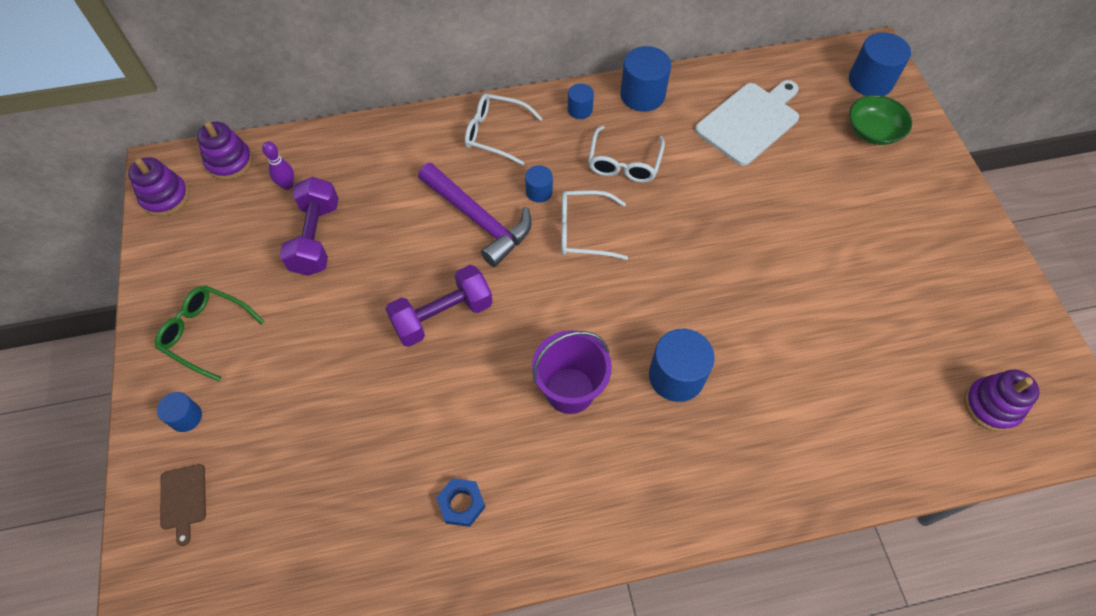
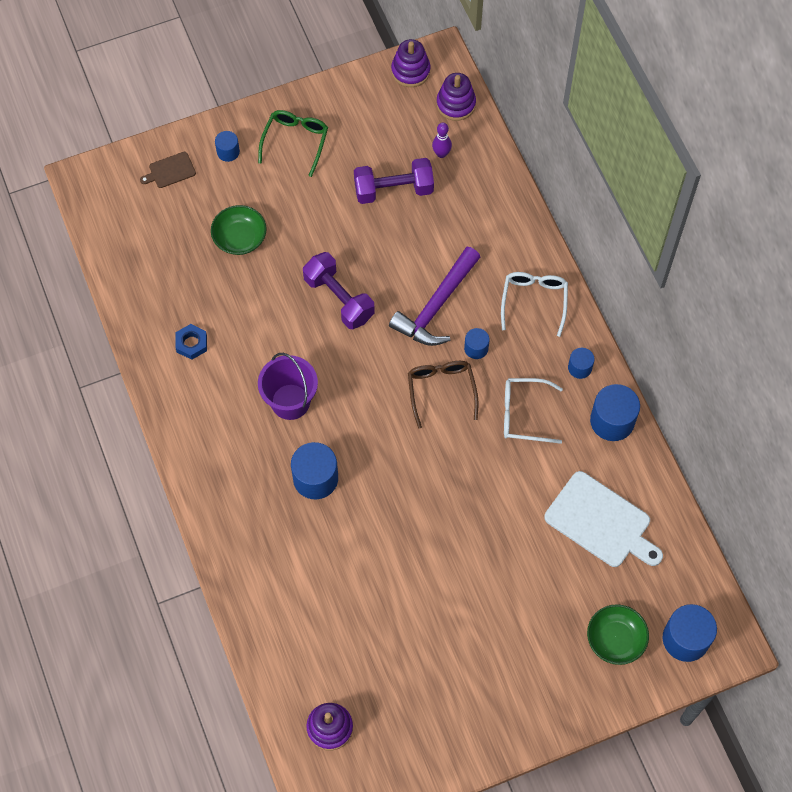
camera: 80 degrees right, 5 degrees up
white glasses [561,190,628,260] -> brown glasses [408,361,479,429]
none -> green bowl [211,205,267,255]

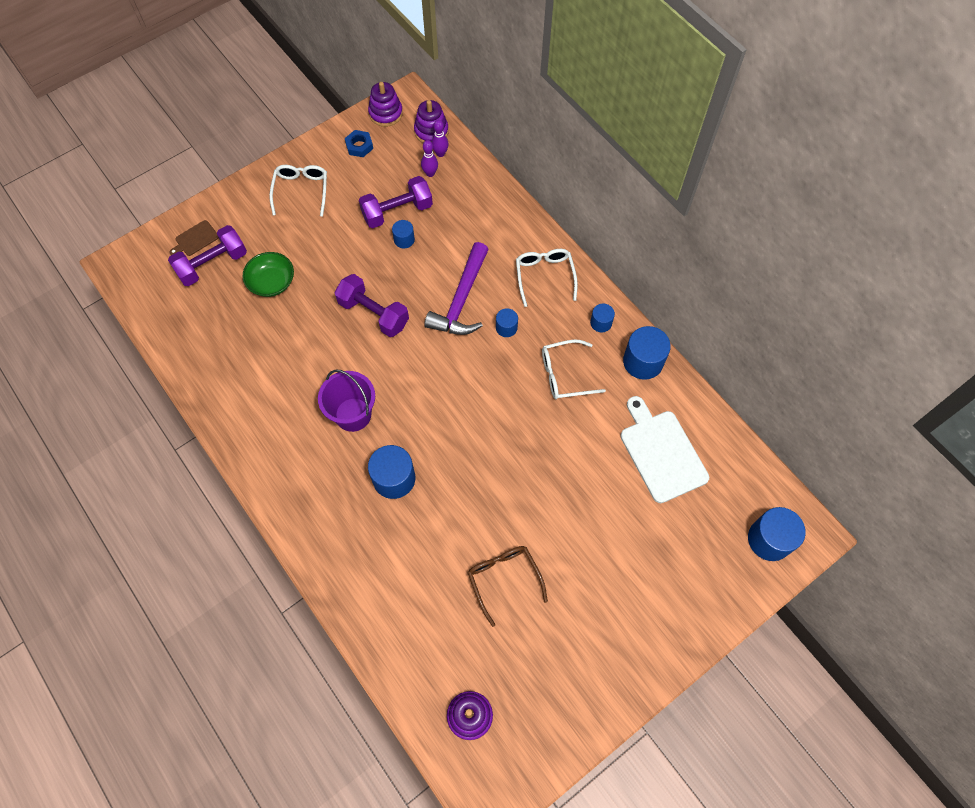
camera: 15 degrees left, 0 degrees up
blue nut [175,324,207,360] -> blue nut moved to [345,130,373,157]
blue cylinder [215,131,240,162] -> blue cylinder moved to [392,220,415,249]
green glasses [258,110,328,177] -> white glasses [269,165,327,217]
brown glasses [408,361,479,429] -> brown glasses moved to [468,546,548,627]
white cutting board [544,471,663,567] -> white cutting board turned 135 degrees counterclockwise [620,396,709,503]
green bowl [587,604,649,665] -> none
none -> purple dumbbell [168,225,247,286]
none -> purple bowling pin [432,120,449,157]

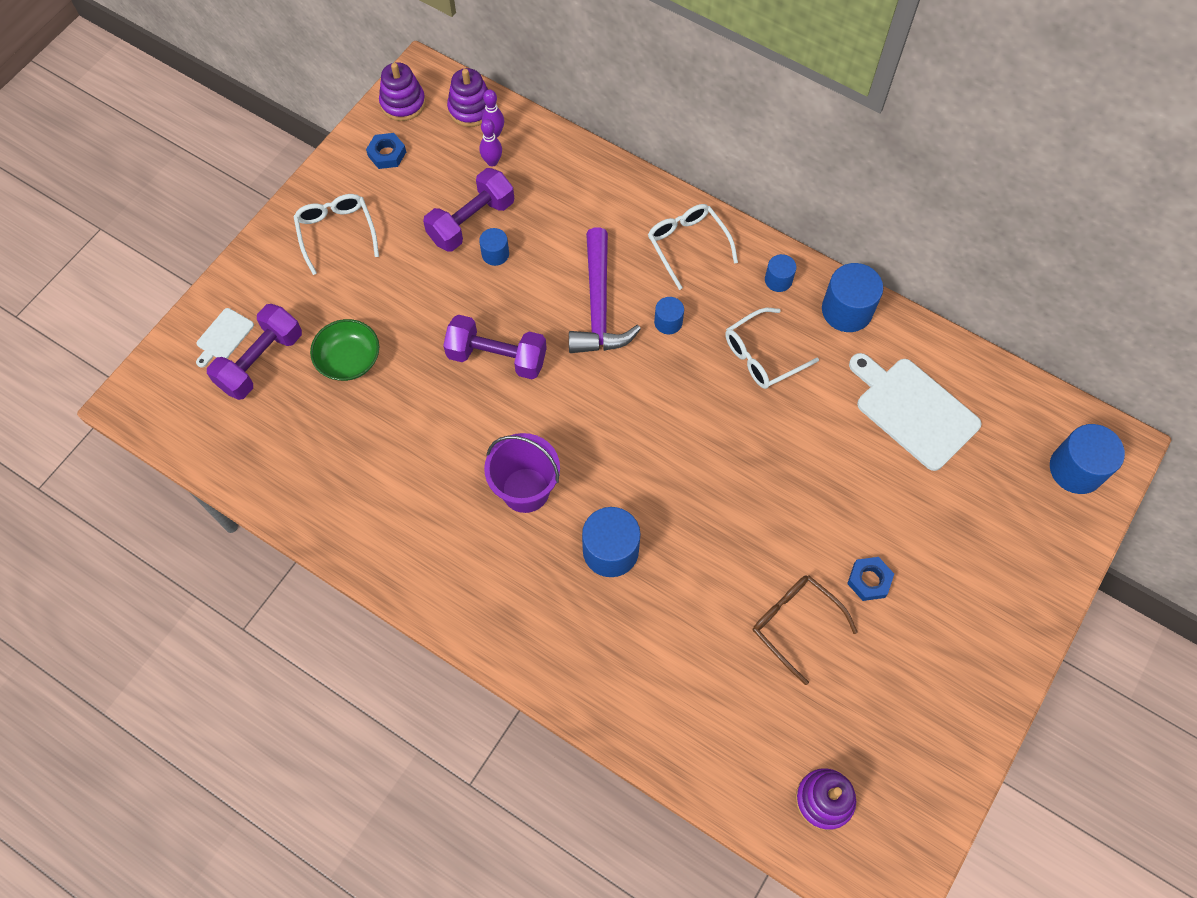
camera: 20 degrees left, 0 degrees up
brown cutting board [169,220,219,256] -> white cutting board [196,308,254,367]
none -> blue nut [847,557,894,601]

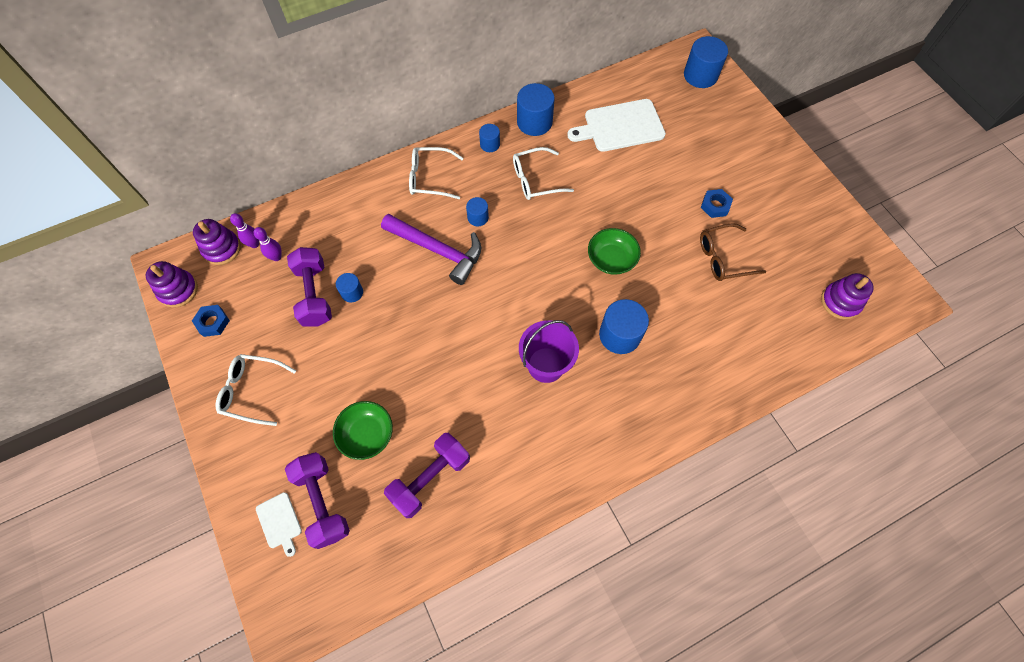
camera: 60 degrees left, 0 degrees up
purple dumbbell [443,315,547,379] -> purple dumbbell moved to [384,433,470,518]
white glasses [725,308,819,389] -> white glasses turned 75 degrees clockwise [513,147,574,200]
none -> green bowl [588,228,641,275]

